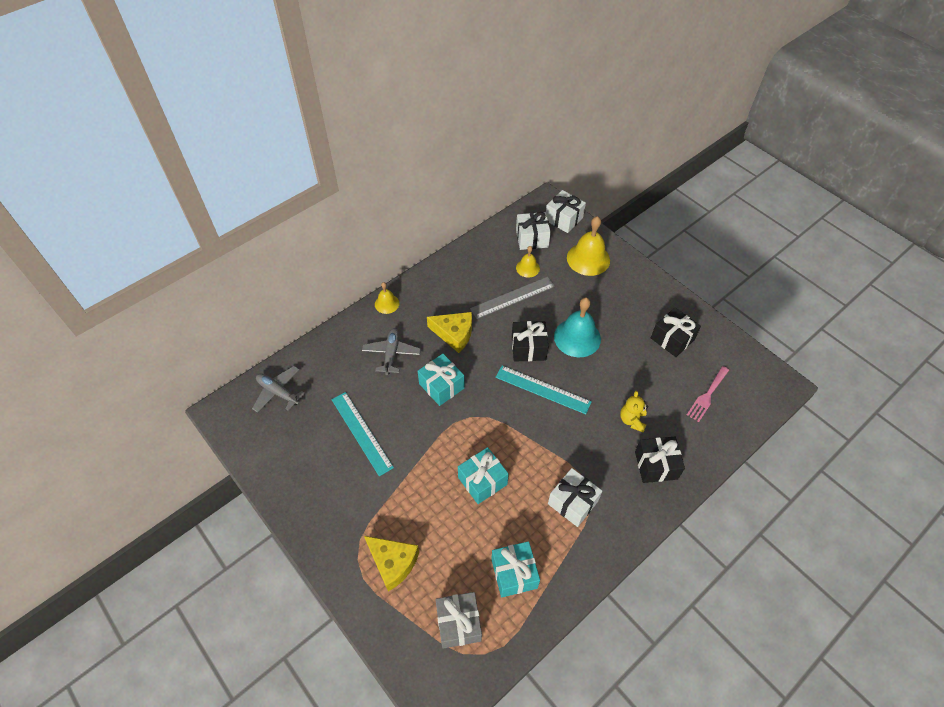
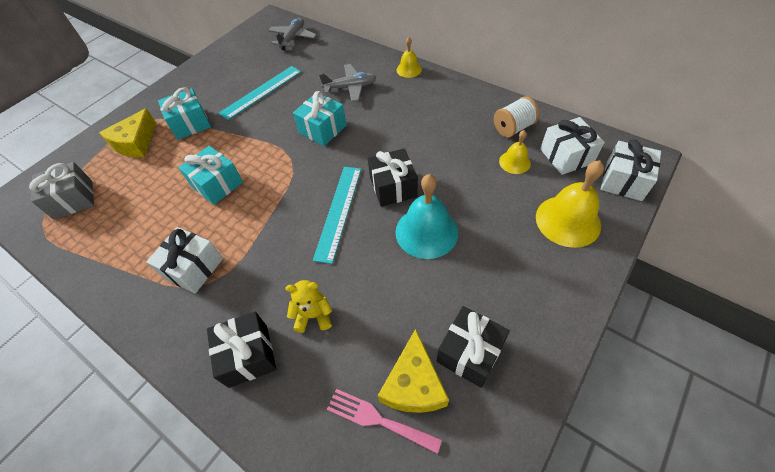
camera: 80 degrees right, 0 degrees up
yellow cheese [427,312,472,353] -> yellow cheese moved to [378,329,449,413]
grey ruler [470,277,555,319] -> none
turquoise gift [491,541,540,597] -> turquoise gift moved to [158,87,211,140]
none -> white spool [494,96,540,138]

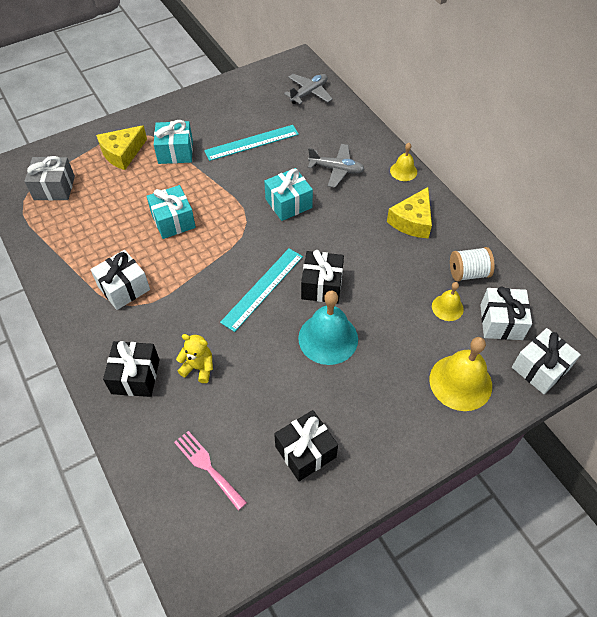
camera: 20 degrees right, 0 degrees up
yellow cheese [378,329,449,413] -> yellow cheese moved to [387,187,432,239]

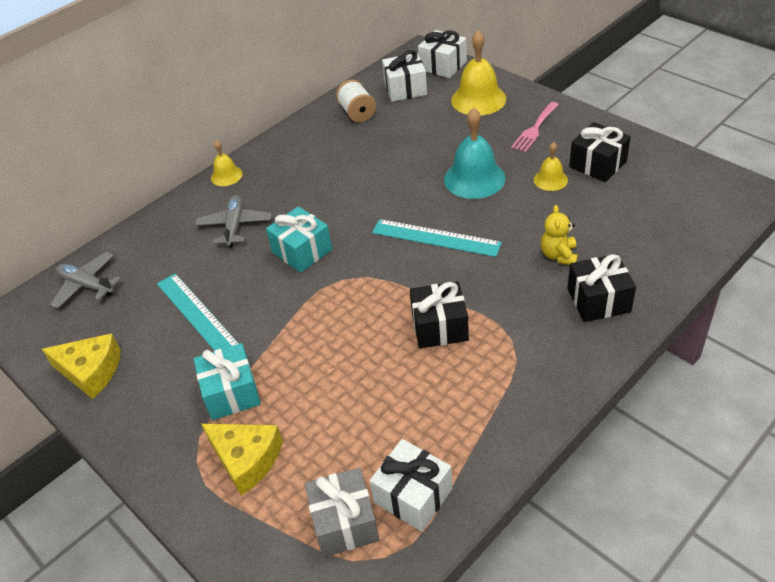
camera: 100 degrees left, 10 degrees down
white gift [90,250,150,310] -> white gift moved to [369,439,453,532]
turquoise gift [146,185,196,239] -> none
pink fork [174,431,247,510] -> pink fork moved to [511,102,559,152]
black gift [301,250,344,303] -> black gift moved to [410,281,469,348]
yellow cheese [387,187,432,239] -> yellow cheese moved to [42,333,121,399]
yellow bell [432,282,464,321] -> yellow bell moved to [534,142,568,191]

